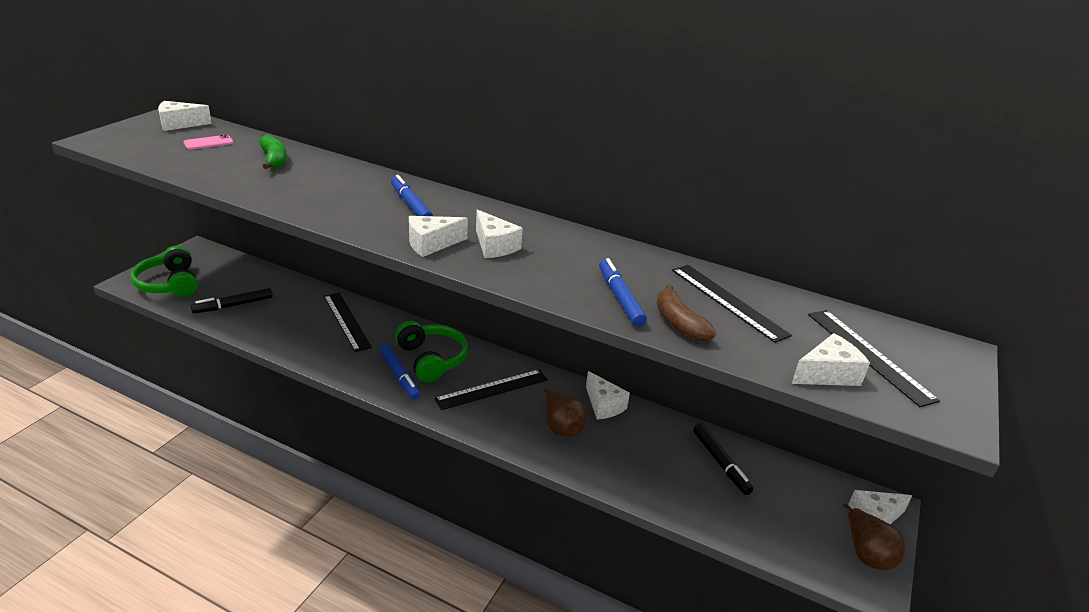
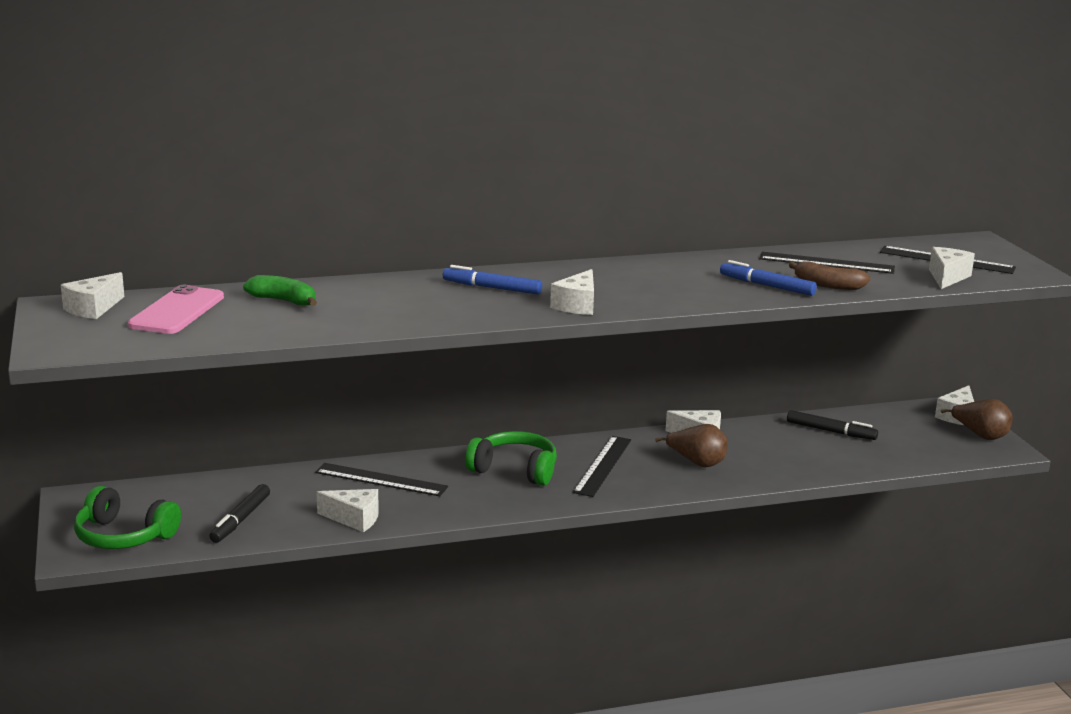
camera: 40 degrees left, 10 degrees down
pink phone [183,134,233,150] -> pink phone [128,285,224,334], size x1.89
blue marker [380,344,420,399] -> none
white cheese [476,210,523,258] -> white cheese moved to [317,489,379,532]

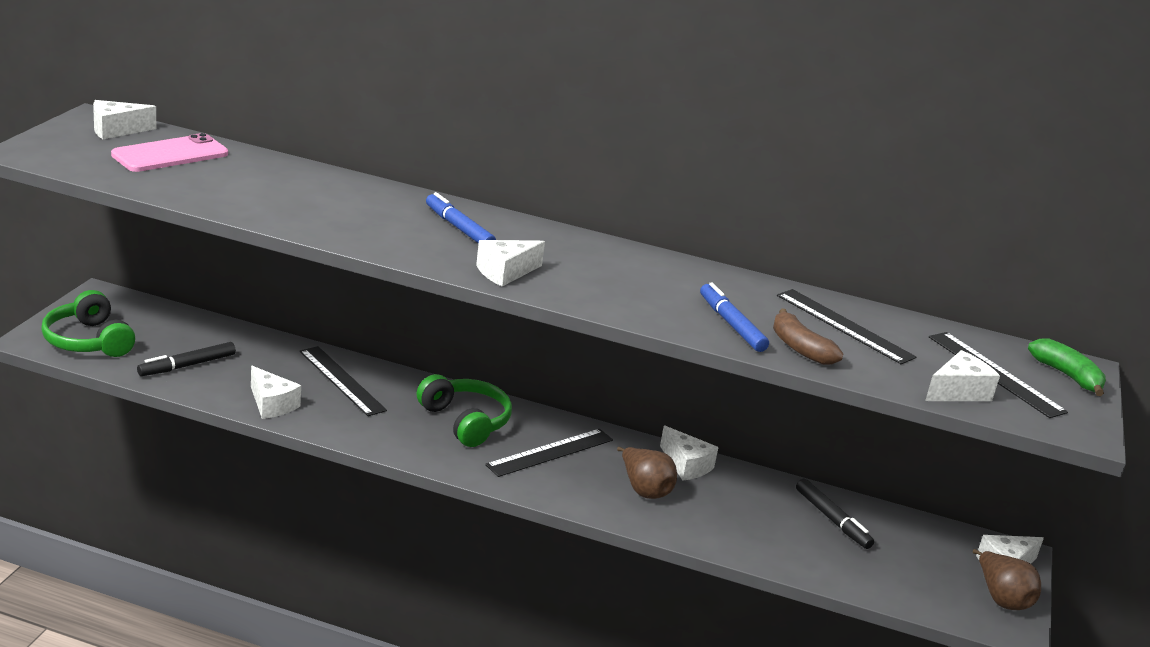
camera: 30 degrees right, 5 degrees up
green banana [243,275,317,306] -> green banana moved to [1028,338,1106,396]

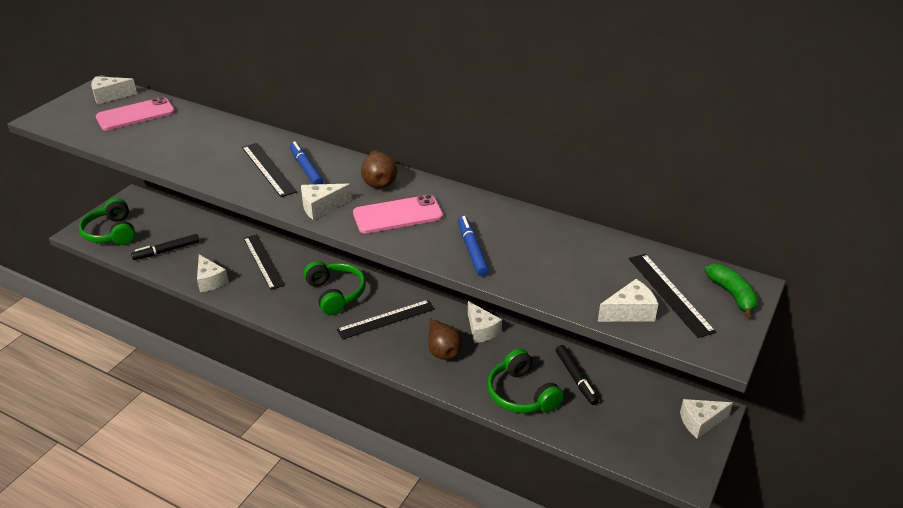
camera: 15 degrees right, 10 degrees up
brown banana [773,308,843,365] -> none
black ruler [777,289,916,364] -> black ruler moved to [242,143,297,197]
brown pear [973,549,1041,610] -> brown pear moved to [361,151,398,188]
none -> pink phone [353,195,443,233]
none -> green headphones [487,349,564,413]

